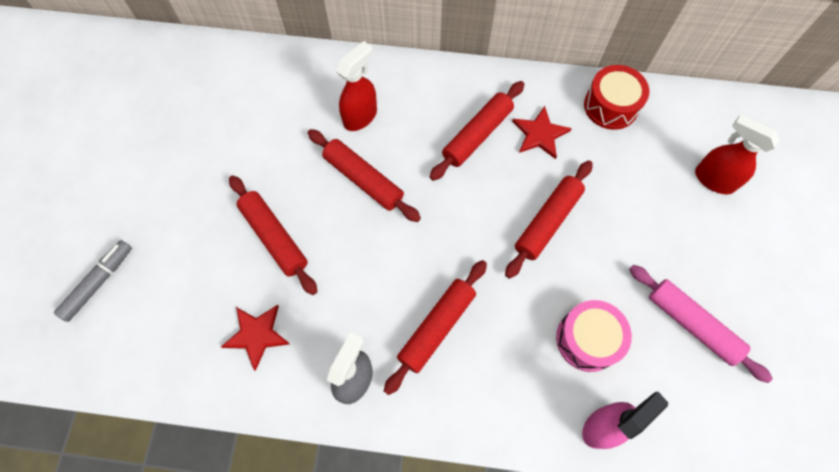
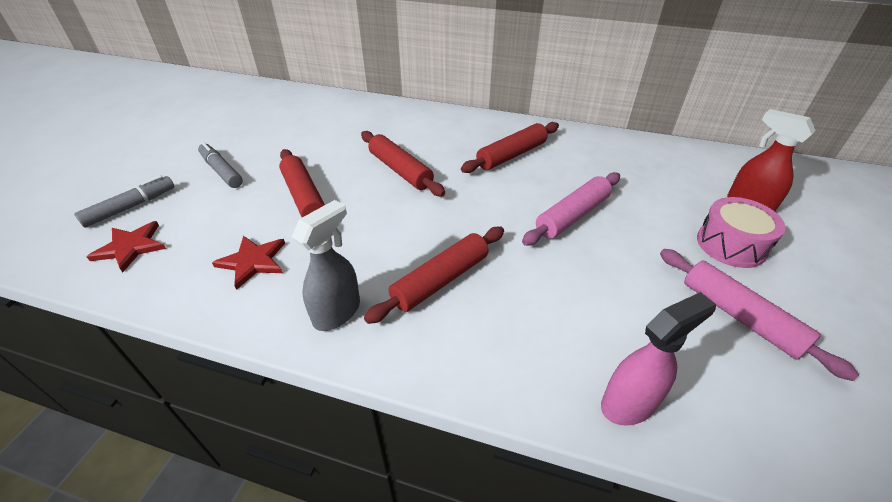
camera: 10 degrees right, 25 degrees down
red spray bottle [336,41,377,131] -> none
red rolling pin [505,160,593,279] -> pink rolling pin [522,172,620,246]
red star [512,106,572,159] -> red star moved to [87,221,166,272]
pink drum [556,300,632,372] -> pink drum moved to [697,197,786,268]
red drum [584,65,649,130] -> none
none -> grey marker [198,142,243,188]

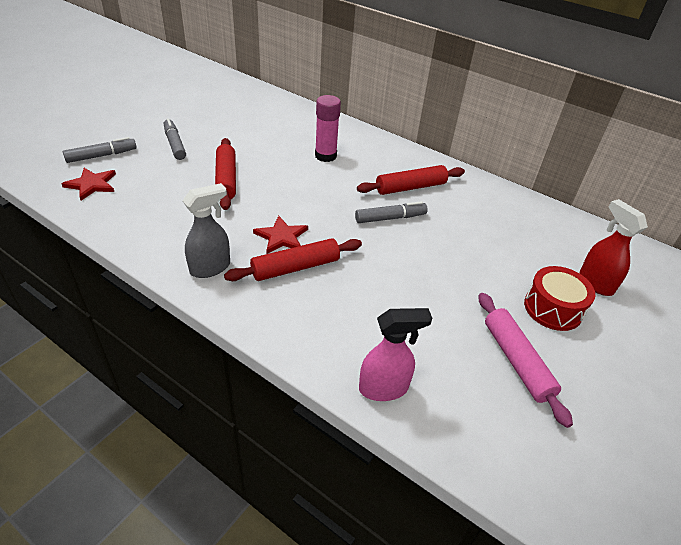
camera: 15 degrees right, 0 degrees up
red star [212,236,285,290] -> red star moved to [253,216,308,254]
red rolling pin [361,131,445,196] -> none
pink rolling pin [522,172,620,246] -> none
pink drum [697,197,786,268] -> red drum [524,266,595,331]
none -> pink glue stick [315,95,341,162]
none -> grey marker [355,201,428,223]

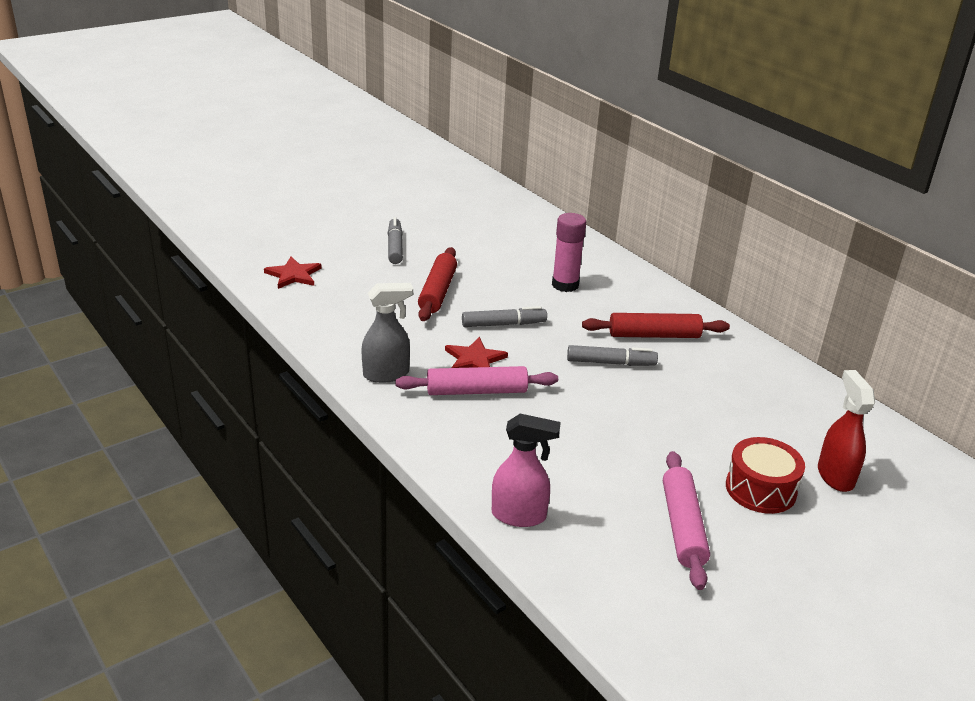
camera: 20 degrees right, 10 degrees down
grey marker [63,137,137,163] -> grey marker moved to [462,306,547,327]
red rolling pin [224,238,362,281] -> pink rolling pin [395,366,558,395]

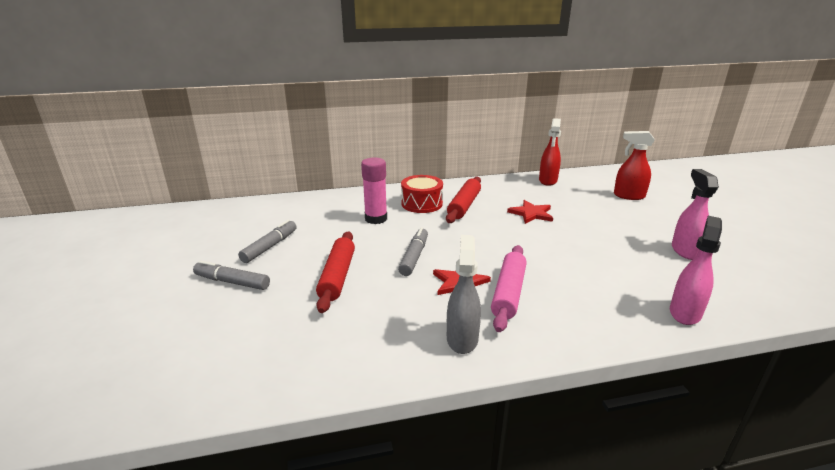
camera: 65 degrees left, 5 degrees down
red star [264,257,322,289] -> red star moved to [507,200,553,224]
red rolling pin [418,247,457,321] -> red rolling pin turned 60 degrees clockwise [316,231,355,313]
grey marker [567,345,658,366] -> grey marker moved to [238,220,297,263]
pink rolling pin [663,451,710,590] -> pink spray bottle [672,169,719,260]
red drum [726,437,805,514] -> red drum moved to [401,175,443,213]
none -> red spray bottle [539,118,561,186]

